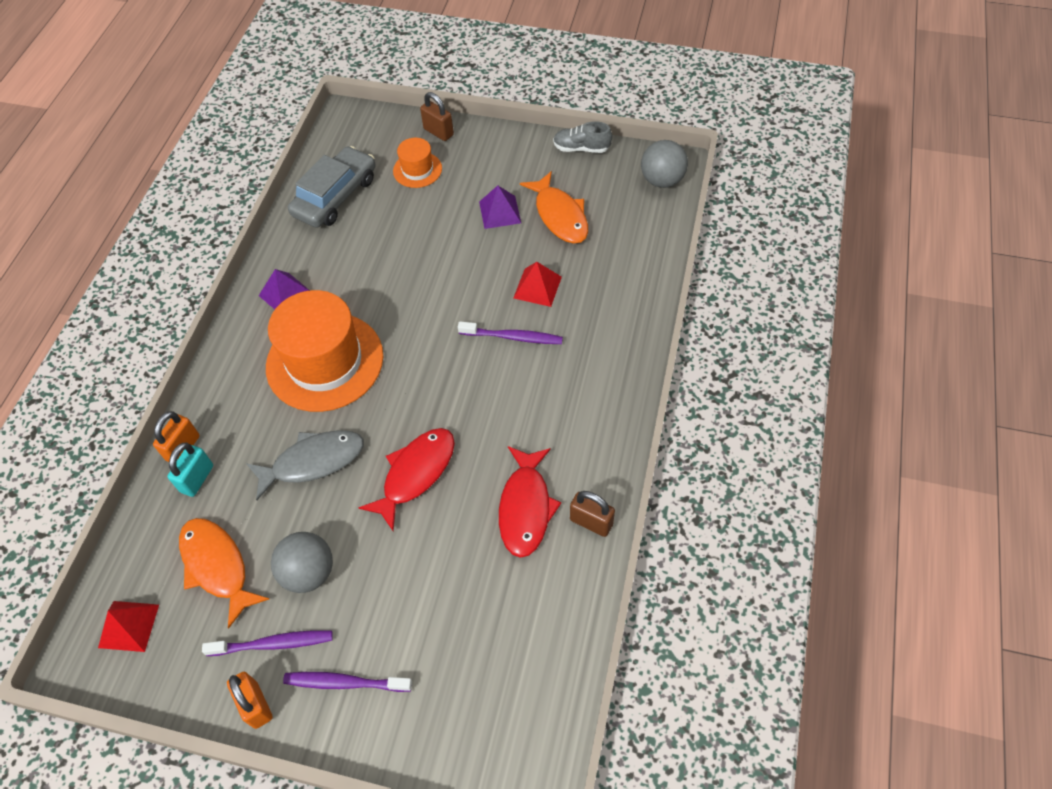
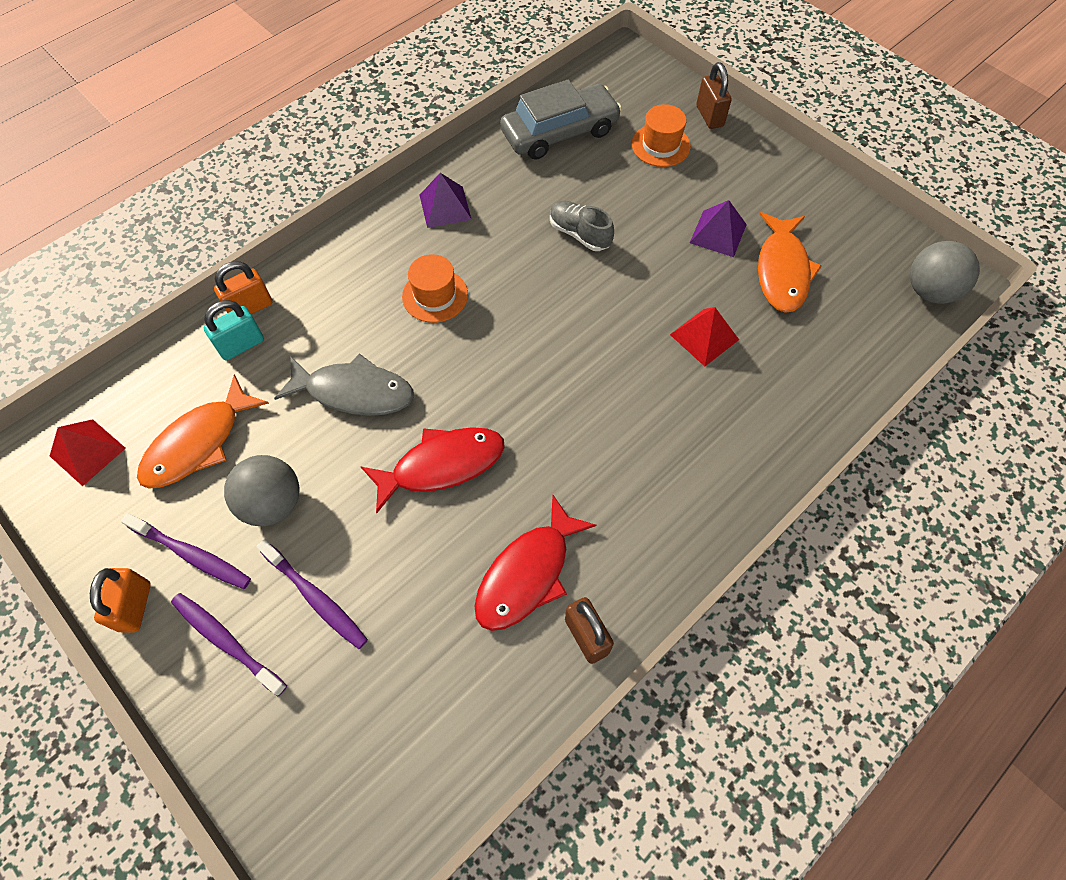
camera: 30 degrees right, 5 degrees up
orange fish [179,518,269,628] -> orange fish turned 135 degrees counterclockwise [137,375,269,489]
orange hat [266,290,383,412] -> orange hat [402,254,468,323], size x0.48
purple toothbrush [458,321,563,344] -> purple toothbrush moved to [256,539,368,649]
grey shoe [553,121,612,153] -> grey shoe moved to [550,201,614,251]

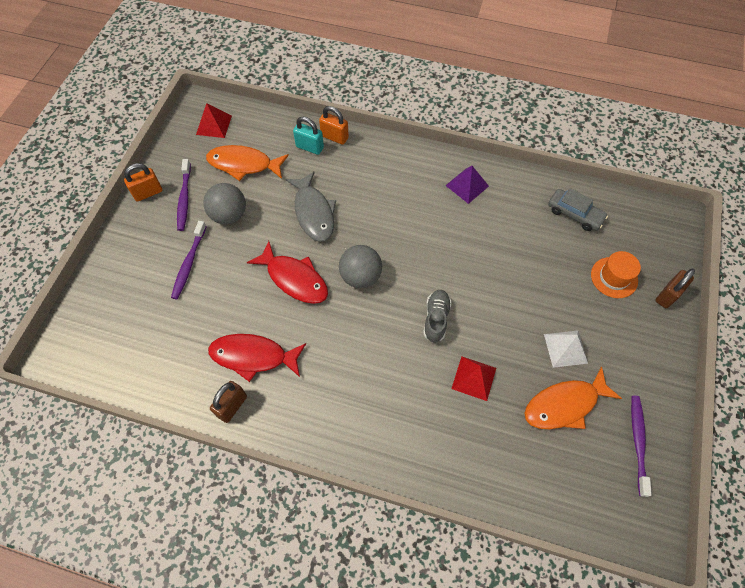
camera: 60 degrees right, 0 degrees up
purple toothbrush [171,593,287,696] -> purple toothbrush moved to [631,396,652,497]
orange hat [402,254,468,323] -> none
grey car [500,79,622,160] -> grey car [548,188,608,231], size x0.64
grey shoe [550,201,614,251] -> grey shoe moved to [423,290,452,342]
purple pyramid [690,200,747,257] -> white pyramid [544,330,588,368]
grey ball [910,241,980,304] -> grey ball moved to [339,245,382,288]

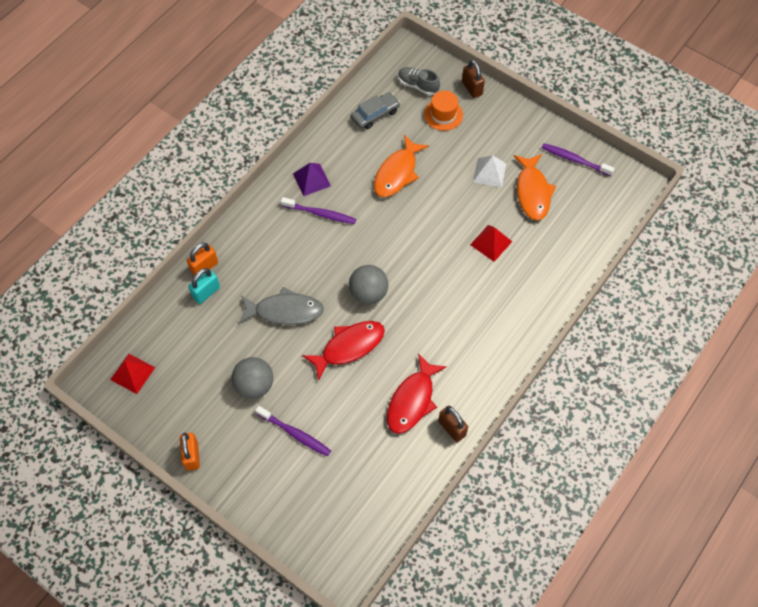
camera: 70 degrees left, 0 degrees up
purple toothbrush [177,159,191,231] -> purple toothbrush moved to [281,197,356,224]
orange fish [206,145,289,181] -> orange fish moved to [374,134,429,197]
grey shoe [423,290,452,342] -> grey shoe moved to [398,67,440,95]

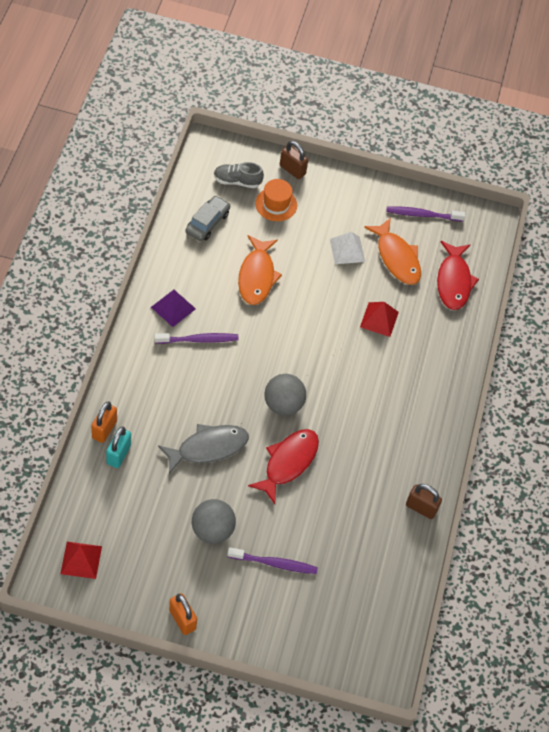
camera: 30 degrees left, 5 degrees down
red fish [387,353,447,434] -> red fish moved to [437,241,479,310]

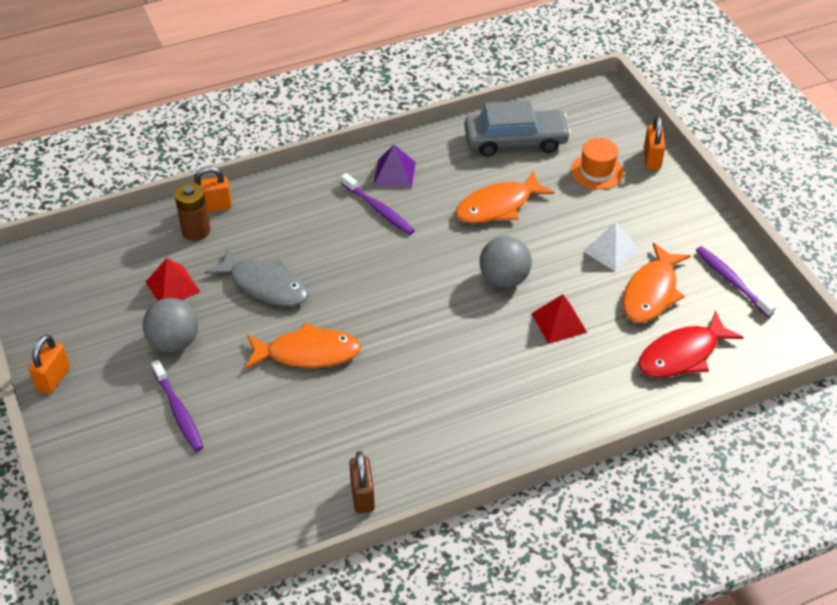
camera: 60 degrees right, 10 degrees down
red pyramid [60,542,102,579] -> red pyramid moved to [146,258,200,301]
turquoise padlock [106,427,131,468] -> brown battery [175,183,211,241]
grey car [185,196,230,241] -> grey car [464,100,571,157], size x1.56
grey shoe [214,162,264,188] -> none
red fish [248,429,319,504] -> orange fish [245,323,362,369]
grey ball [265,374,306,416] -> grey ball moved to [479,236,532,288]
brown padlock [280,141,308,179] -> orange padlock [644,116,665,170]

